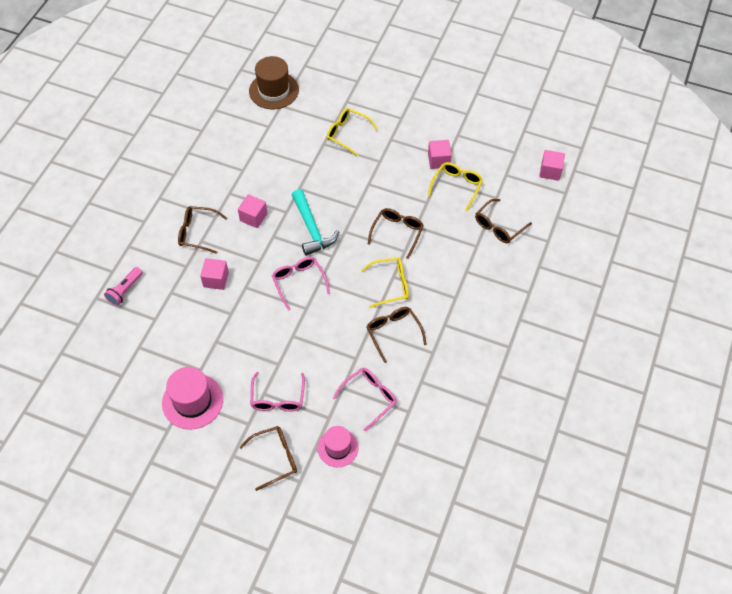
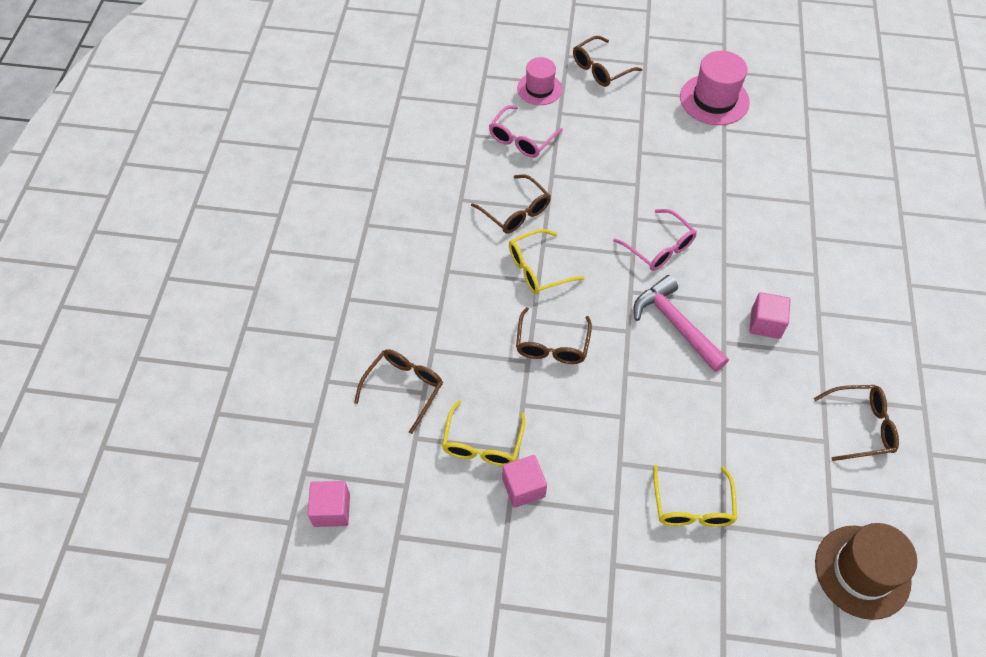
camera: 165 degrees right, 0 degrees up
pink flashlight [104,267,143,306] -> none
brown glasses [178,206,227,254] -> brown glasses moved to [814,385,899,461]
pink cube [200,258,229,290] -> none
pink glasses [250,372,305,411] -> none
turquoise hammer [292,189,339,256] -> pink hammer [634,275,729,372]
yellow glasses [327,108,378,156] -> yellow glasses turned 75 degrees clockwise [653,465,737,527]

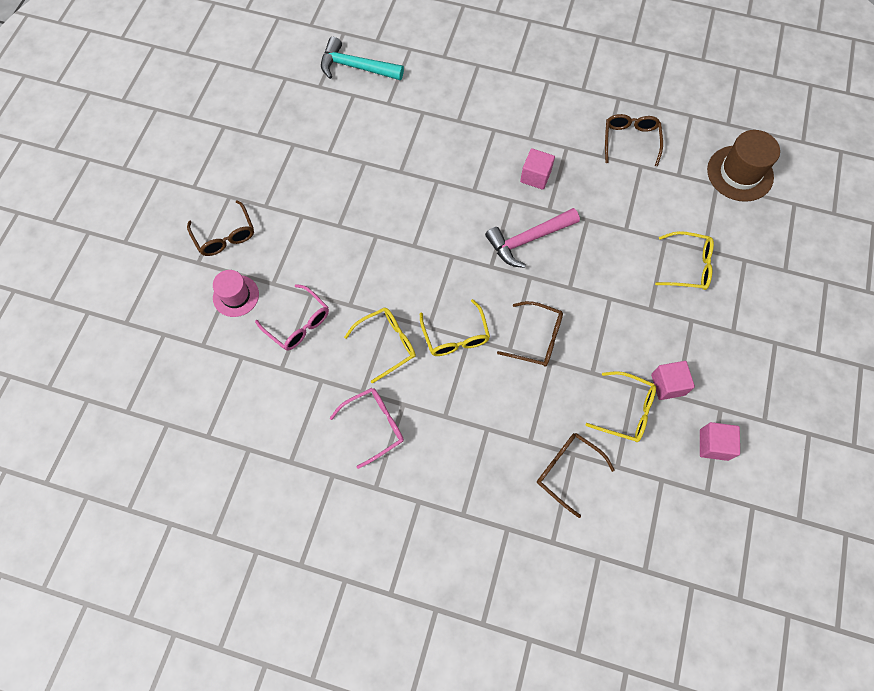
camera: 80 degrees left, 10 degrees up
pink cube [308,481,350,527] -> pink cube moved to [700,422,740,461]
brown glasses [471,174,551,234] -> yellow glasses [344,307,416,384]
pink glasses [613,209,697,271] -> pink glasses moved to [330,388,404,469]
pink hat [680,51,750,125] -> none
none -> turquoise hammer [321,37,404,80]

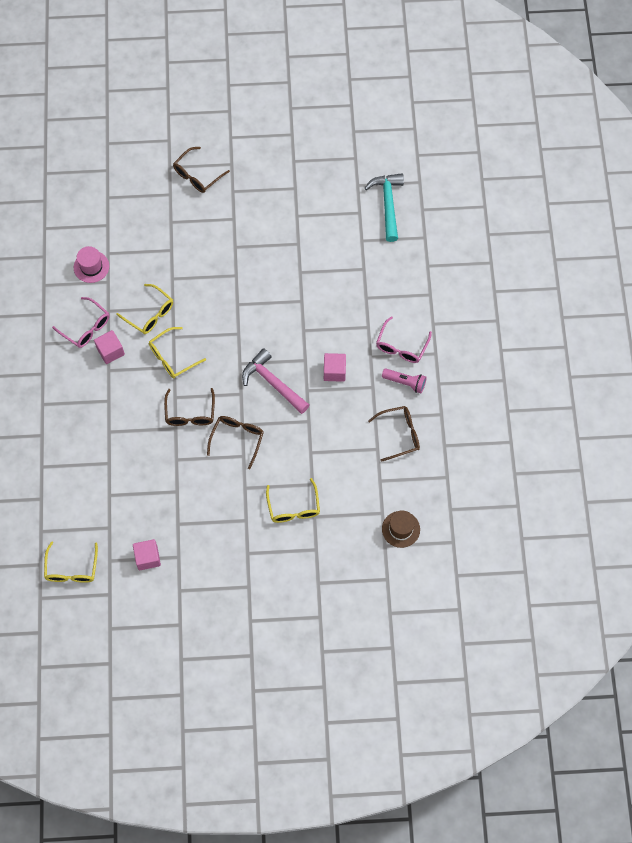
camera: 70 degrees right, 0 degrees up
pink hat [213,270,259,317] -> pink hat moved to [74,246,109,283]
pink glasses [255,284,329,350] -> pink glasses moved to [376,316,432,363]
brown glasses [537,433,615,518] -> brown glasses moved to [207,416,264,469]
yellow glasses [585,371,656,442] -> yellow glasses moved to [44,542,98,583]
pink cube [651,361,695,400] -> pink cube moved to [94,330,125,364]
brown hat [707,130,780,202] -> brown hat [382,510,420,548], size x0.65
none -> pink flashlight [382,368,427,393]

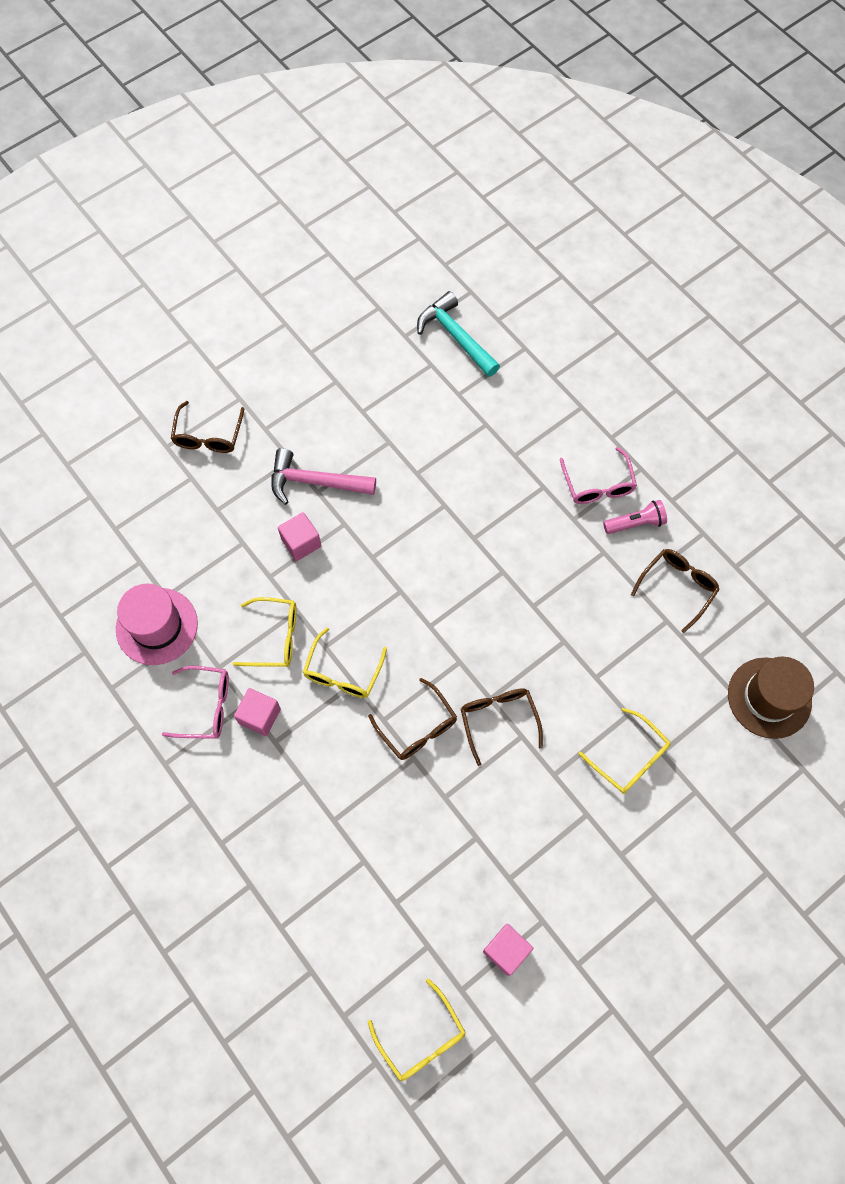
camera: 35 degrees left, 0 degrees up
pink hat [74,246,109,283] -> pink hat [116,584,198,665], size x1.53
pink hammer [242,348,309,414] -> pink hammer moved to [271,448,376,505]
pink cube [324,353,346,382] -> pink cube moved to [278,512,321,561]
brown hat [382,510,420,548] -> brown hat [728,656,814,739], size x1.53

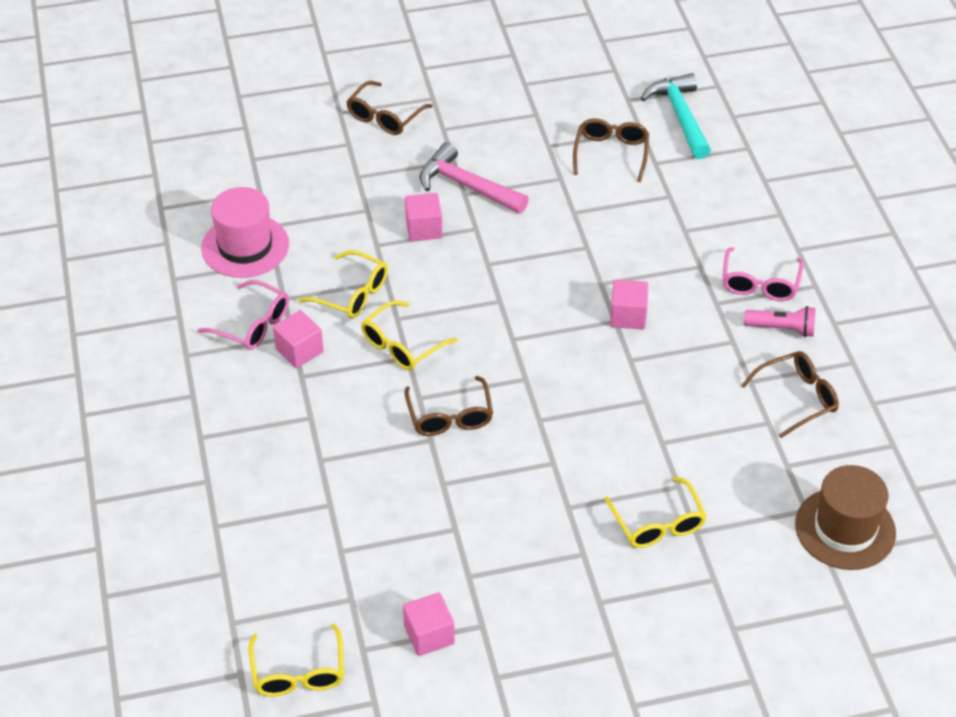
camera: 25 degrees right, 20 degrees down
brown glasses [461,688,543,766] -> brown glasses moved to [573,119,649,182]
none -> pink cube [610,280,648,329]

